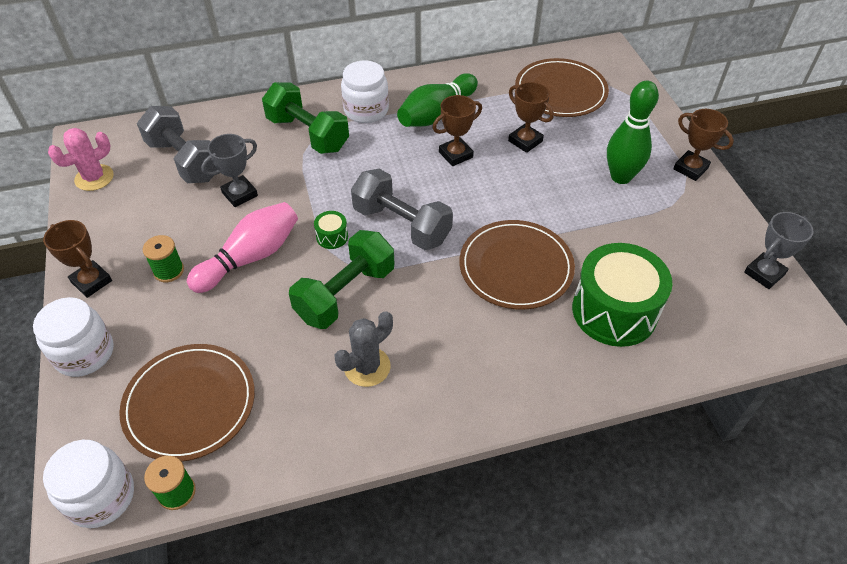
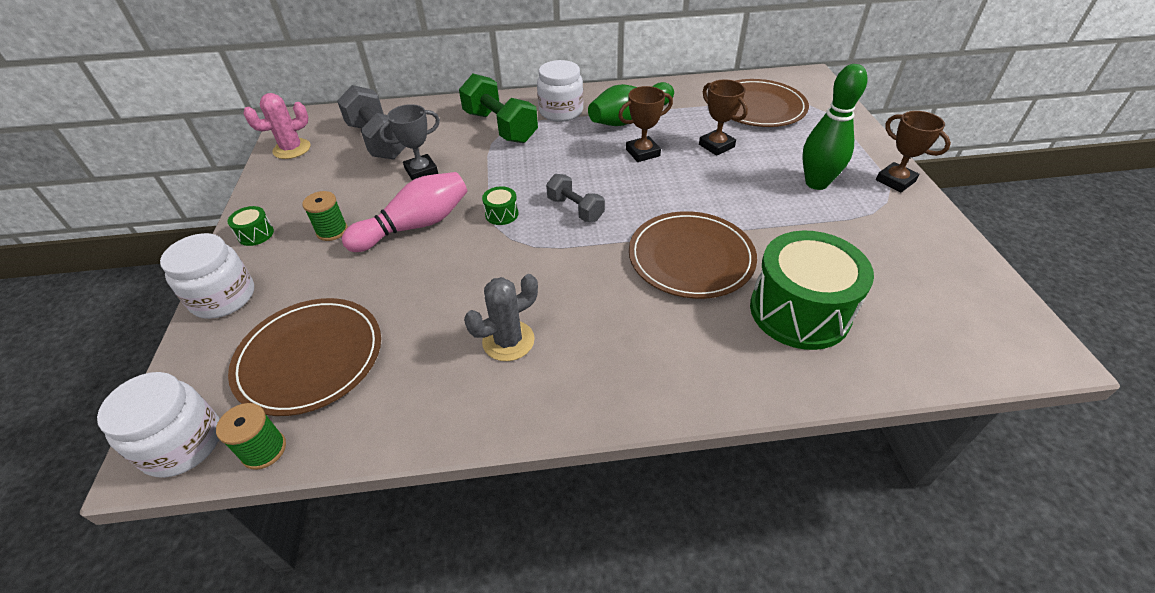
camera: 10 degrees right, 5 degrees down
brown trophy [43,220,112,298] -> green drum [227,206,274,246]
green dumbbell [289,230,395,329] -> none
grey dumbbell [351,169,453,250] -> grey dumbbell [546,174,605,222], size x0.59
grey trophy [744,212,813,289] -> none

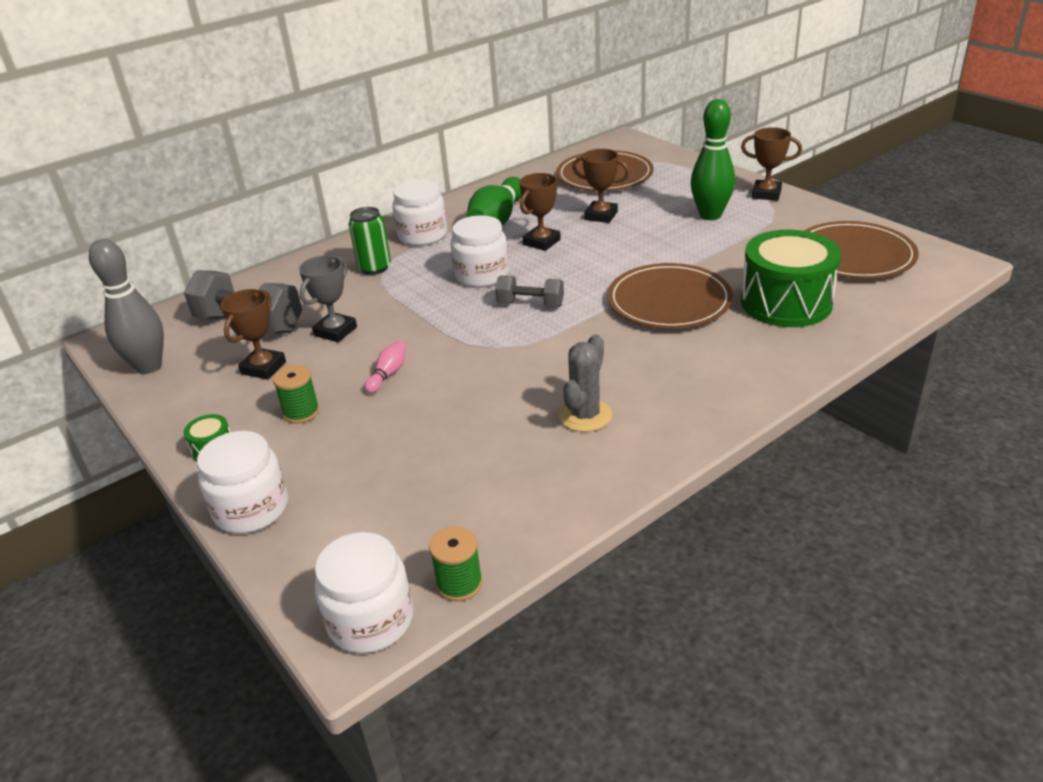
camera: 30 degrees left, 10 degrees down
brown plate [228,298,381,416] -> brown plate moved to [804,221,919,279]
pink cactus [243,93,311,159] -> grey bowling pin [89,239,164,374]
pink bowling pin [342,172,467,252] -> pink bowling pin [365,341,406,394], size x0.47
green dumbbell [459,73,538,143] -> green can [349,207,391,275]
green drum [482,186,518,225] -> none
none -> brown trophy [221,289,286,380]
none -> white jar [451,215,509,288]

